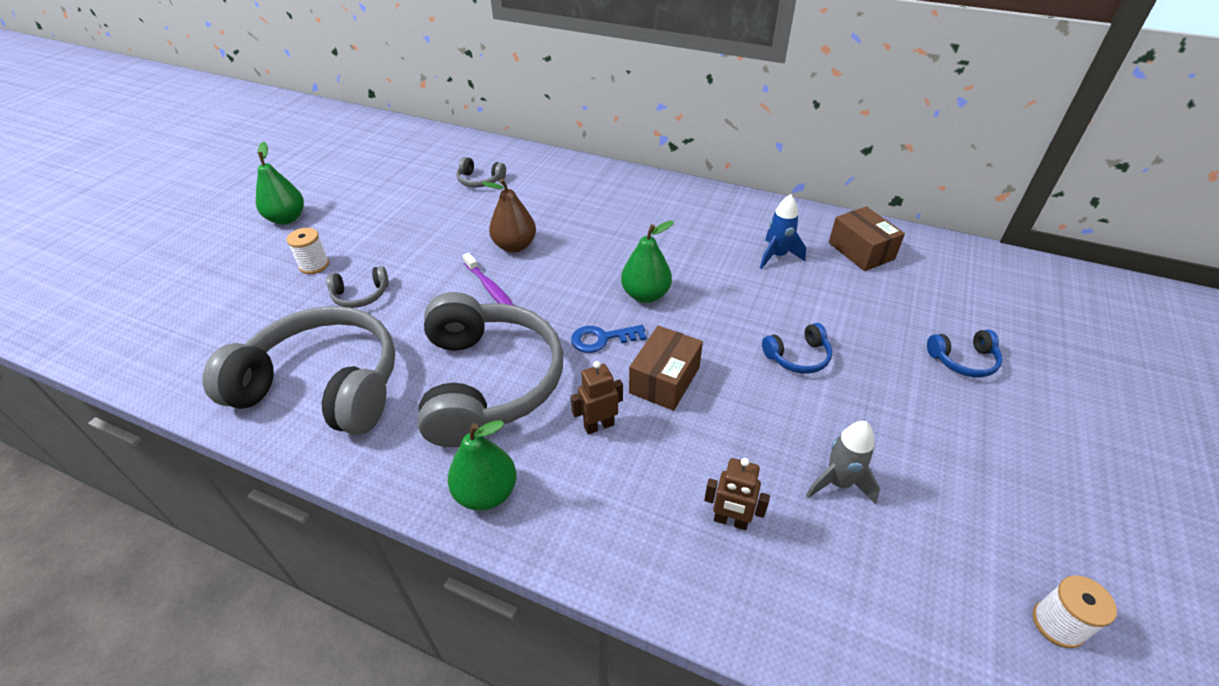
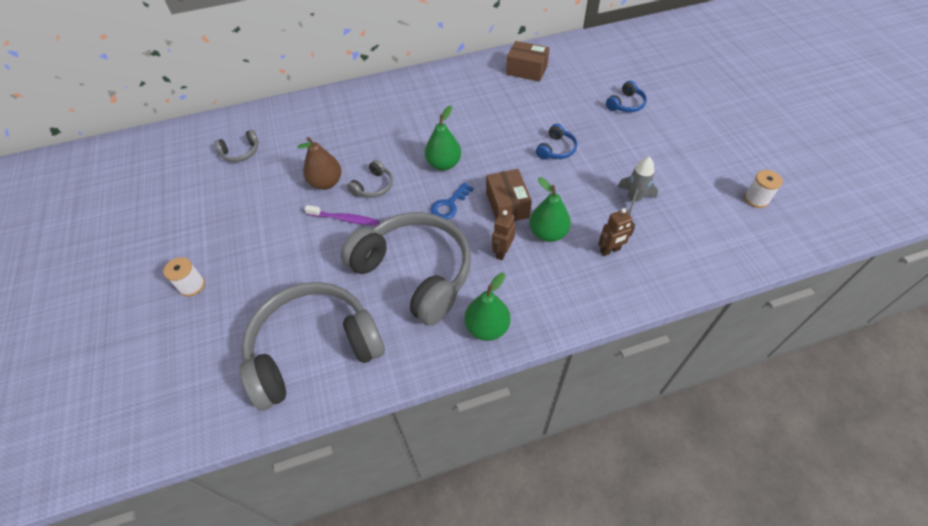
camera: 40 degrees left, 10 degrees up
green pear [256,142,304,225] -> green pear moved to [529,177,571,242]
grey headphones [326,266,389,308] -> grey headphones moved to [347,160,393,198]
blue rocket [760,194,806,269] -> none

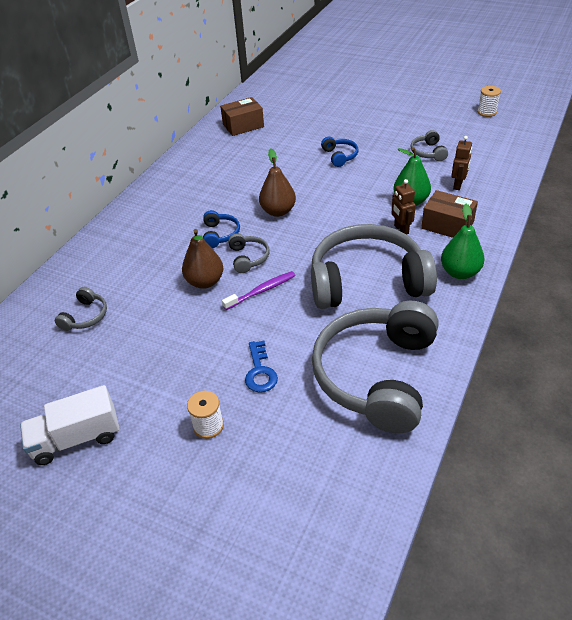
camera: 45 degrees left, 10 degrees down
green pear [425,106,461,171] -> brown pear [259,149,296,217]
blue key [430,183,474,220] -> blue key moved to [245,341,278,393]
brown box [486,169,532,221] -> brown box moved to [421,190,478,238]
blue headphones [606,81,647,112] -> blue headphones moved to [203,210,240,248]
grey rocket [617,157,658,215] -> grey headphones [410,130,448,161]
none -> white truck [20,385,120,465]

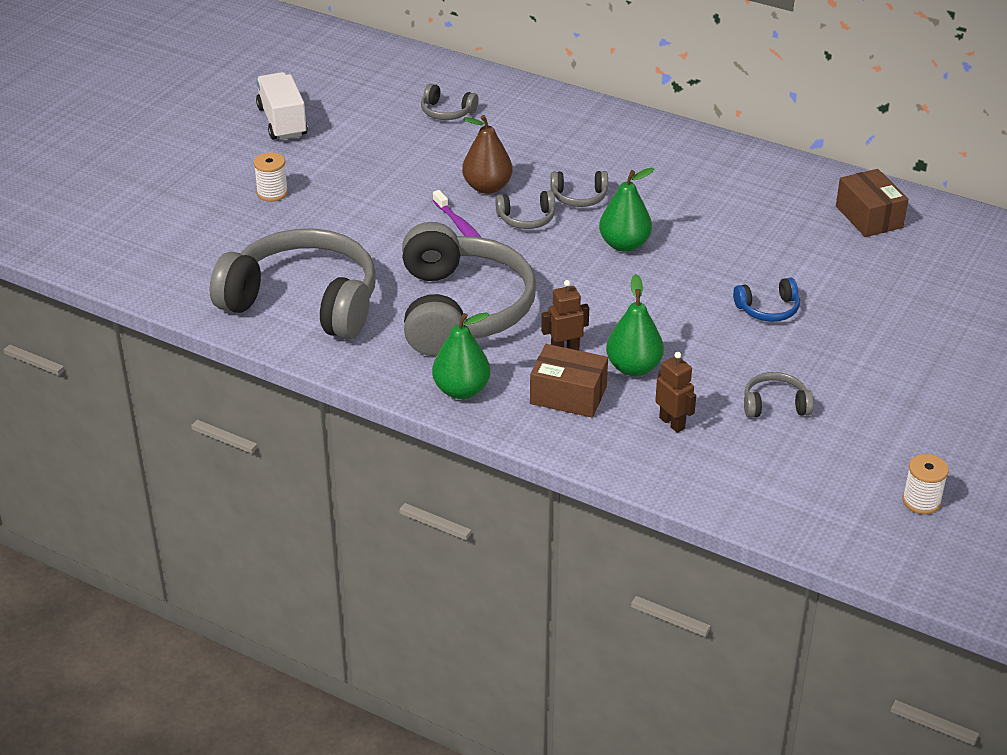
camera: 90 degrees right, 5 degrees down
blue headphones [203,210,240,248] -> grey headphones [550,171,608,207]
blue key [245,341,278,393] -> none
brown pear [259,149,296,217] -> green pear [599,168,654,252]
brown box [421,190,478,238] -> brown box turned 75 degrees clockwise [530,344,608,418]
brown robot [451,136,472,190] -> brown robot turned 150 degrees counterclockwise [655,352,696,433]

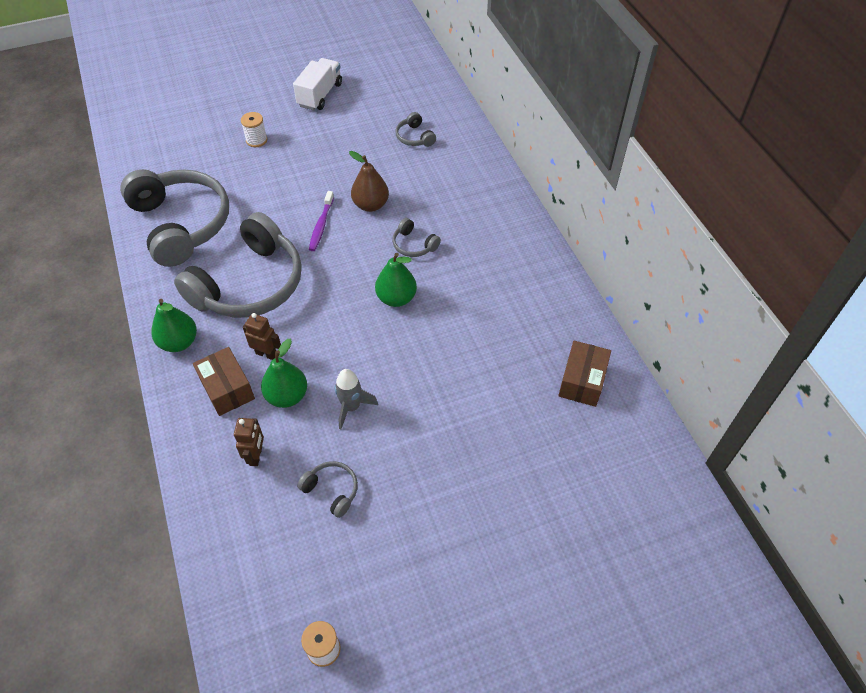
camera: 40 degrees right, 15 degrees up
grey headphones [495,190,555,229] -> none
blue headphones [733,278,800,322] -> none
none -> grey rocket [335,369,378,429]

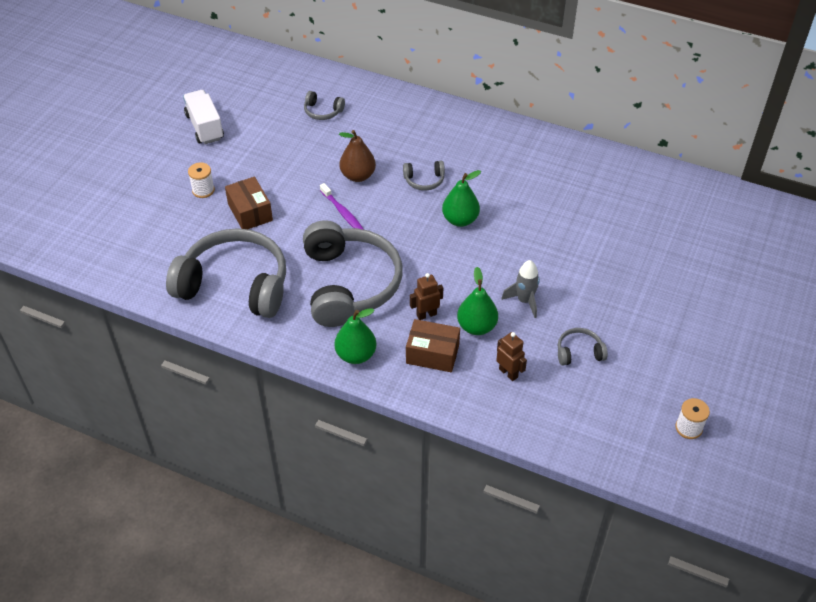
camera: 45 degrees left, 5 degrees down
brown box [558,341,611,407] -> brown box moved to [225,177,273,229]

